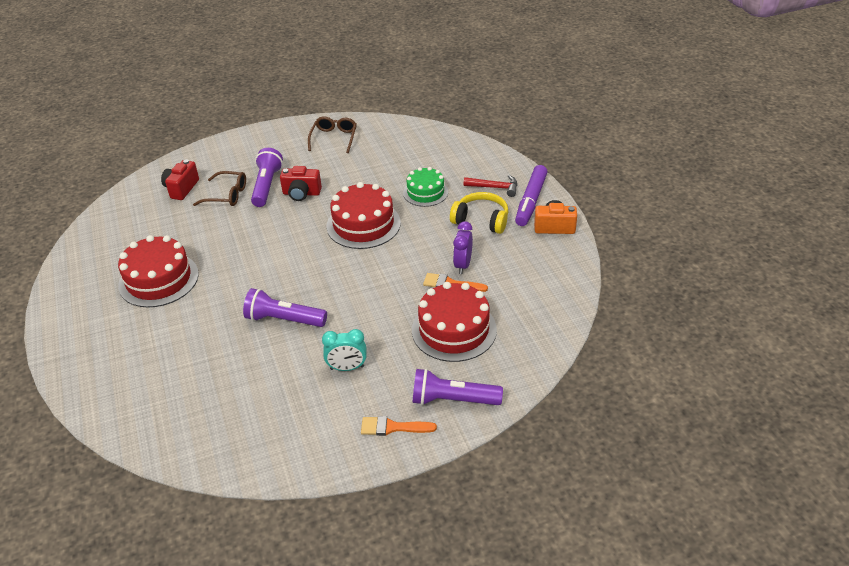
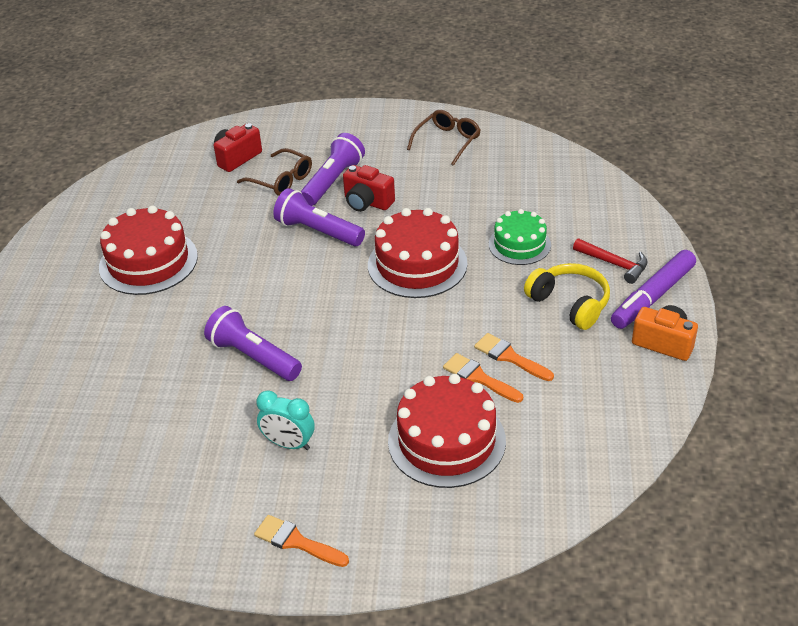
camera: 25 degrees right, 0 degrees up
purple flashlight [413,368,503,405] -> purple flashlight moved to [273,188,365,246]
purple clock [453,221,473,274] -> orange brush [474,333,554,381]

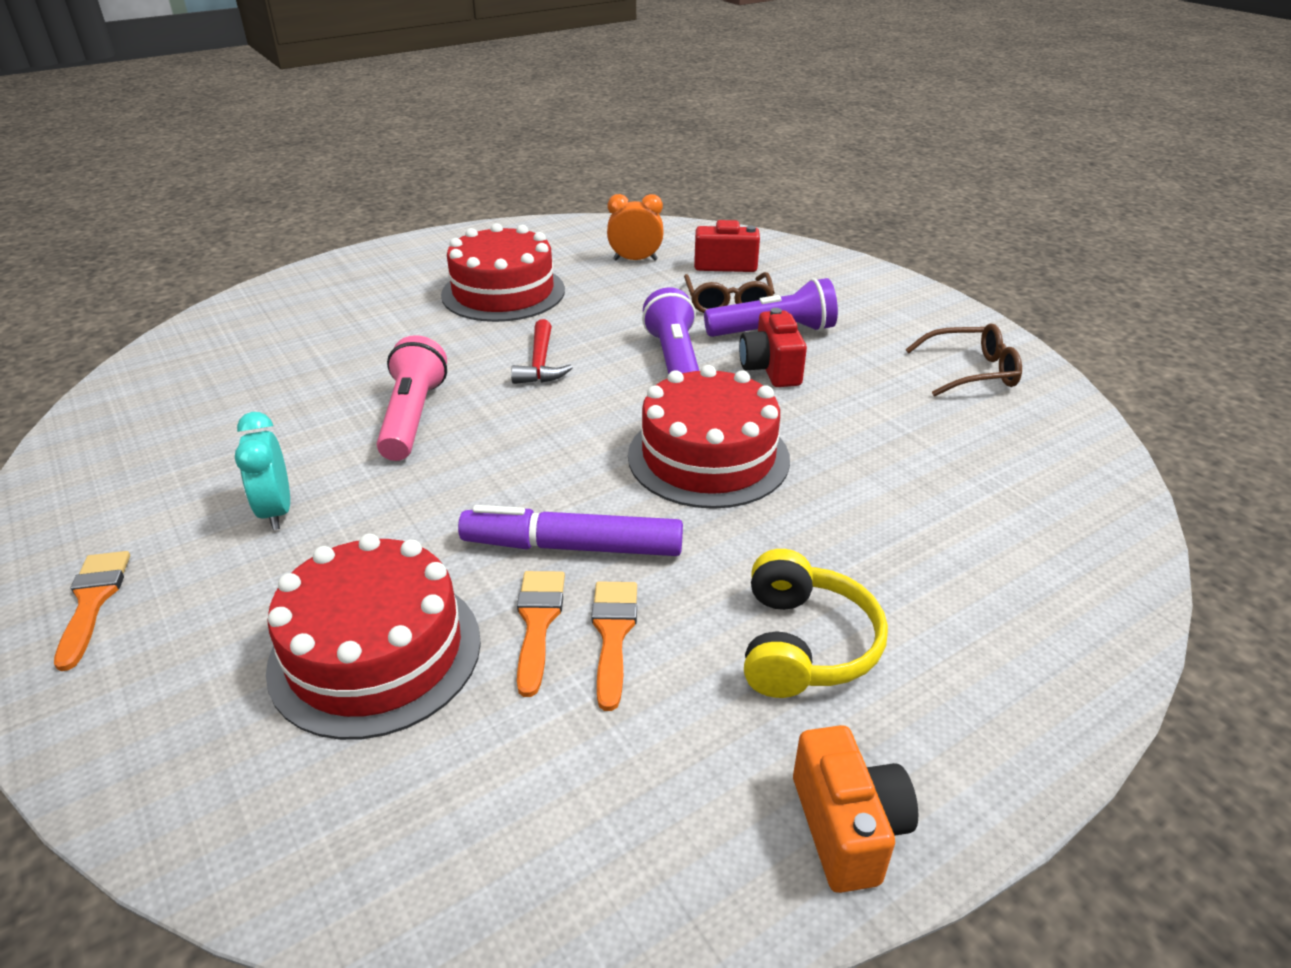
camera: 50 degrees right, 5 degrees down
purple flashlight [204,306,302,381] -> pink flashlight [377,335,447,461]
green cake [489,209,551,265] -> none
red hammer [573,238,648,284] -> red hammer moved to [511,319,573,384]
purple marker [611,250,696,329] -> purple marker moved to [458,505,683,556]
none -> orange clock [607,194,663,261]

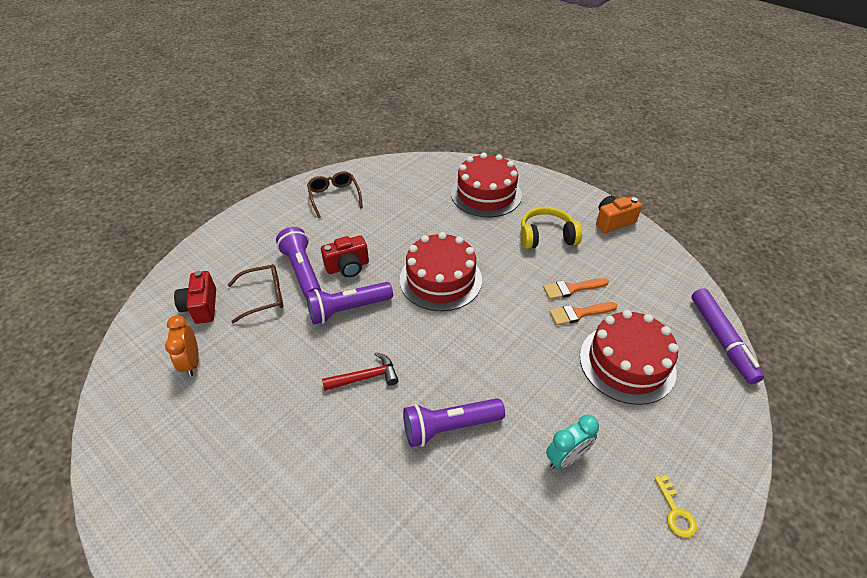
camera: 105 degrees left, 10 degrees up
orange brush [54,551,130,671] -> yellow key [654,475,697,538]
pink flashlight [377,335,447,461] -> purple flashlight [403,398,505,447]
red cake [441,223,565,322] -> red cake moved to [451,153,522,217]
purple marker [458,505,683,556] -> purple marker moved to [691,288,764,384]

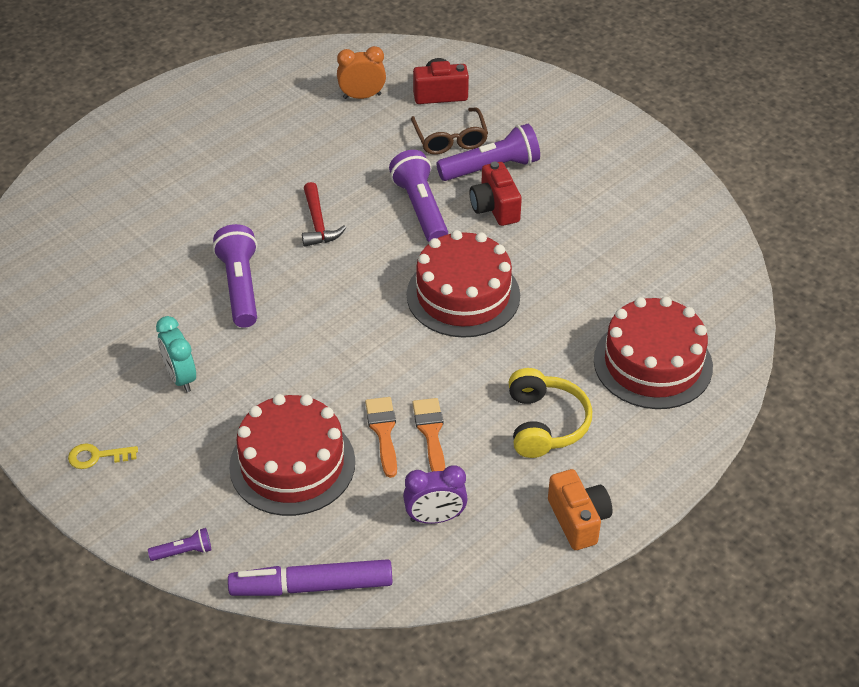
camera: 95 degrees right, 0 degrees up
brown glasses [307,171,363,218] -> none
none -> purple flashlight [148,528,211,561]
none -> purple clock [403,465,468,524]

